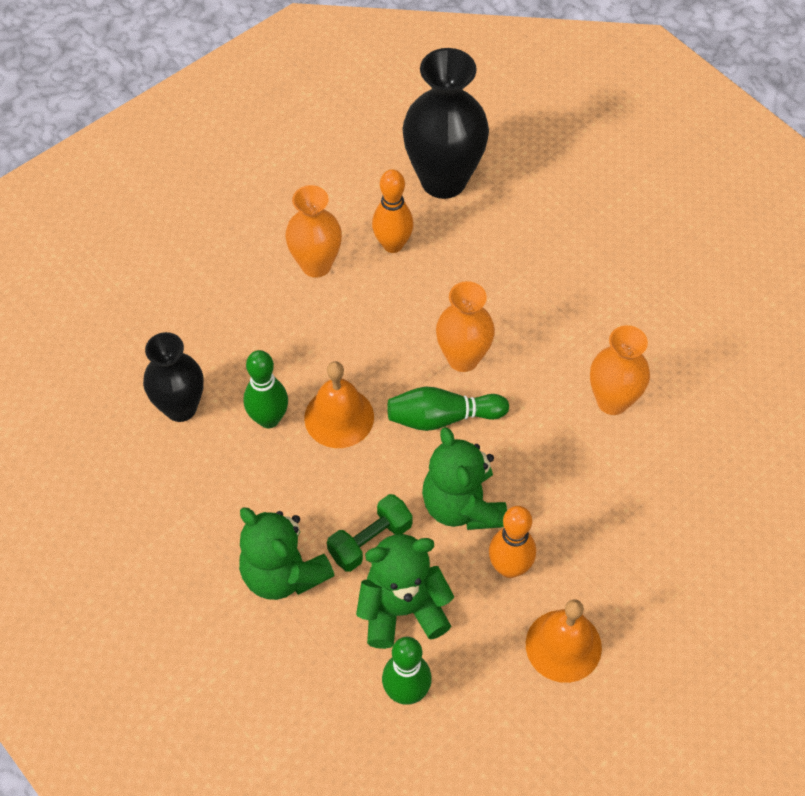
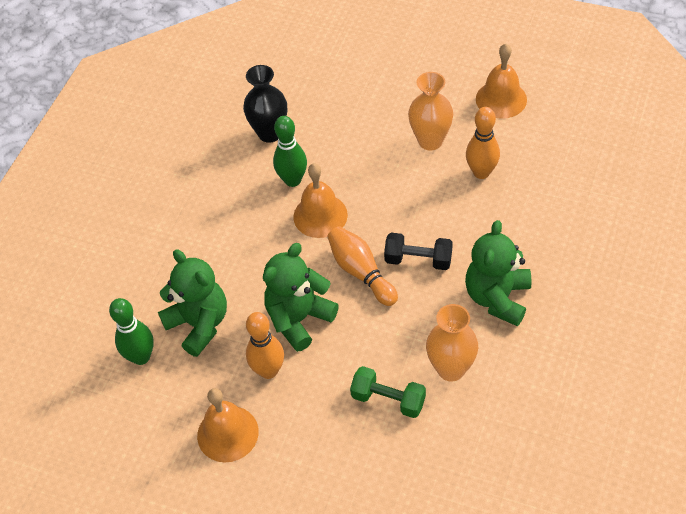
camera: 65 degrees right, 5 degrees down
green teddy bear [239,507,335,600] -> green teddy bear moved to [465,220,532,326]
green dumbbell [327,494,413,572] -> green dumbbell moved to [350,366,426,418]
green bowling pin [387,387,509,431] -> orange bowling pin [327,226,398,306]
black vase [402,48,489,199] -> none
orange vase [436,281,495,372] -> black dumbbell [384,233,453,270]
none -> orange bell [476,44,527,119]

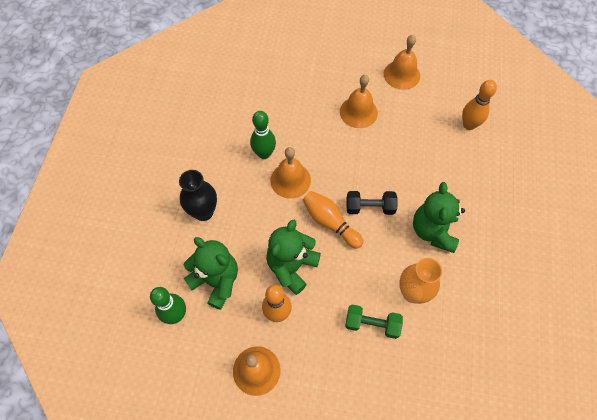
camera: 15 degrees left, 10 degrees up
black vase [243,65,287,143] -> black vase moved to [179,170,217,221]
orange vase [408,72,453,151] -> orange bell [340,75,378,128]
orange bowling pin [466,107,500,179] -> orange bowling pin moved to [462,80,497,130]

